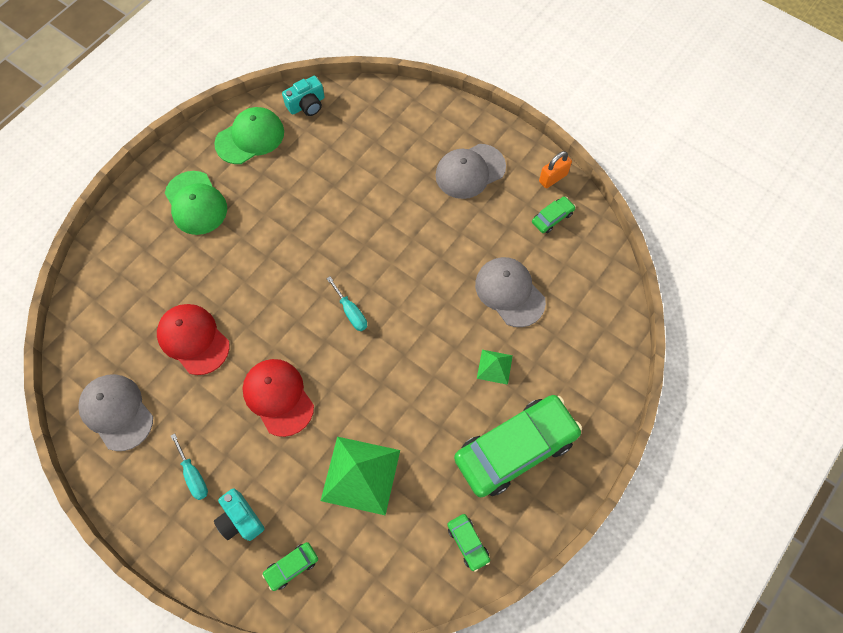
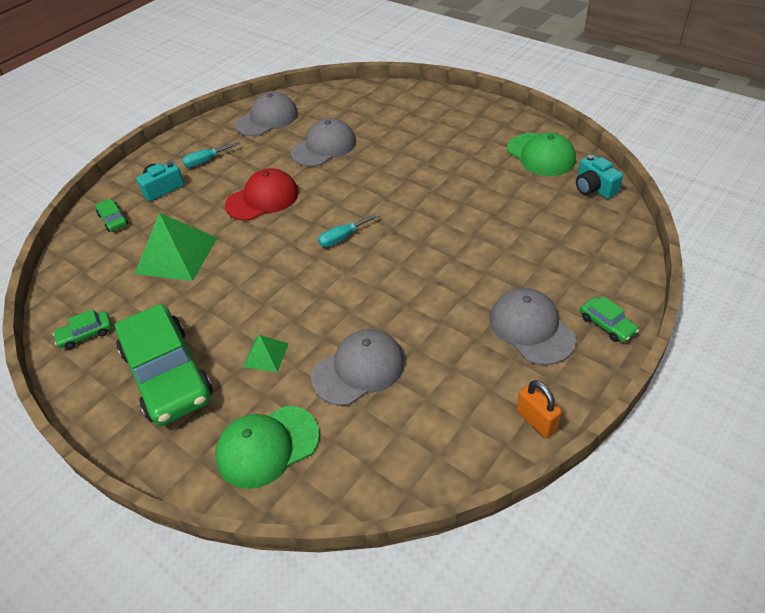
camera: 95 degrees right, 20 degrees down
red cap [157,304,230,375] -> grey cap [291,118,356,167]
green cap [165,171,227,235] -> green cap moved to [215,406,319,489]
green car [532,196,576,233] -> green car moved to [580,296,639,342]

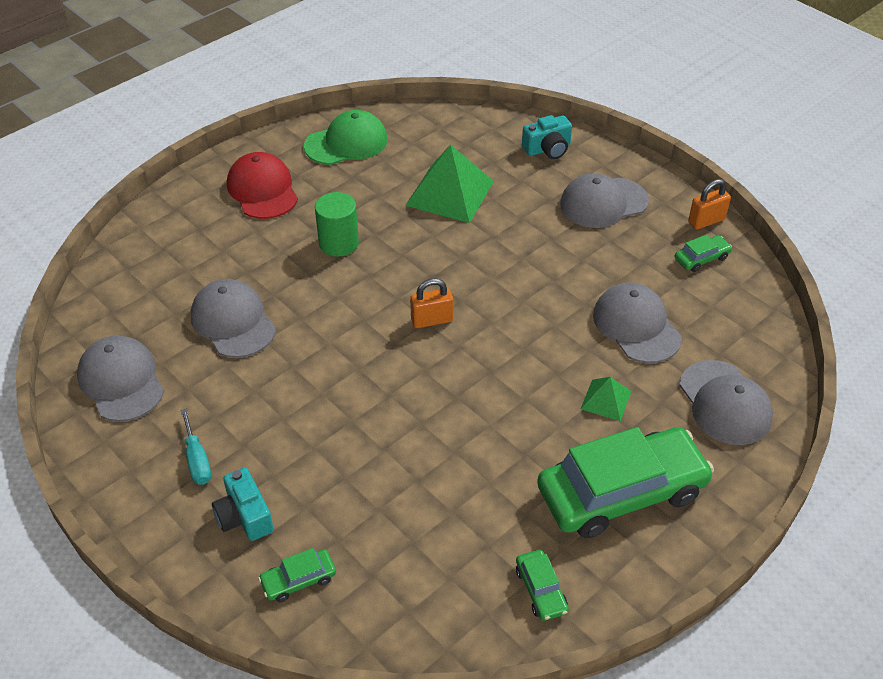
camera: 85 degrees left, 0 degrees up
green pyramid [135,213,217,281] -> green pyramid moved to [405,144,494,223]
green cap [215,406,319,489] -> grey cap [679,360,773,445]
red cap [225,169,299,221] -> red cap moved to [227,152,298,219]
turquoise screwdriver [318,213,380,247] -> orange padlock [410,278,453,328]
turquoise camera [576,155,623,199] -> turquoise camera moved to [522,115,572,159]
green car [580,296,639,342] -> green car moved to [675,235,732,272]
none -> green cylinder [315,192,359,257]

